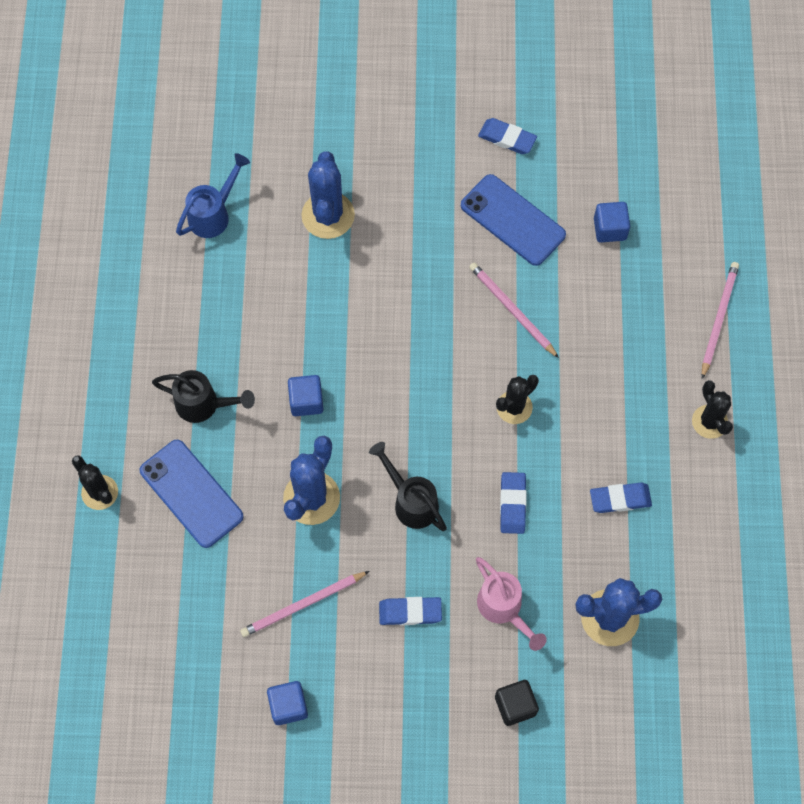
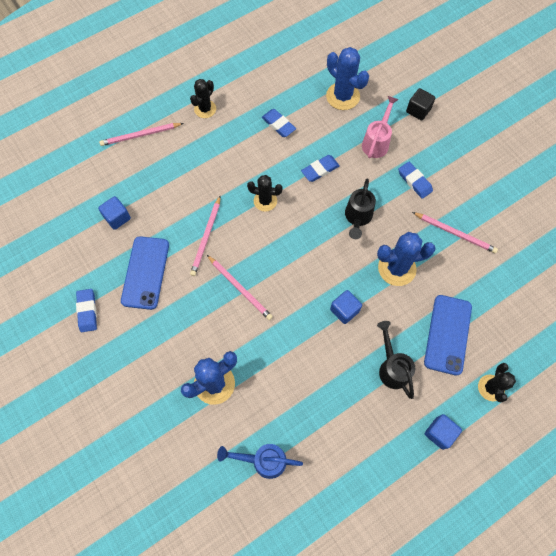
camera: 125 degrees left, 0 degrees up
blue cube [267,681,308,725] -> blue cube moved to [425,414,462,450]
none -> pink pencil [207,255,273,320]

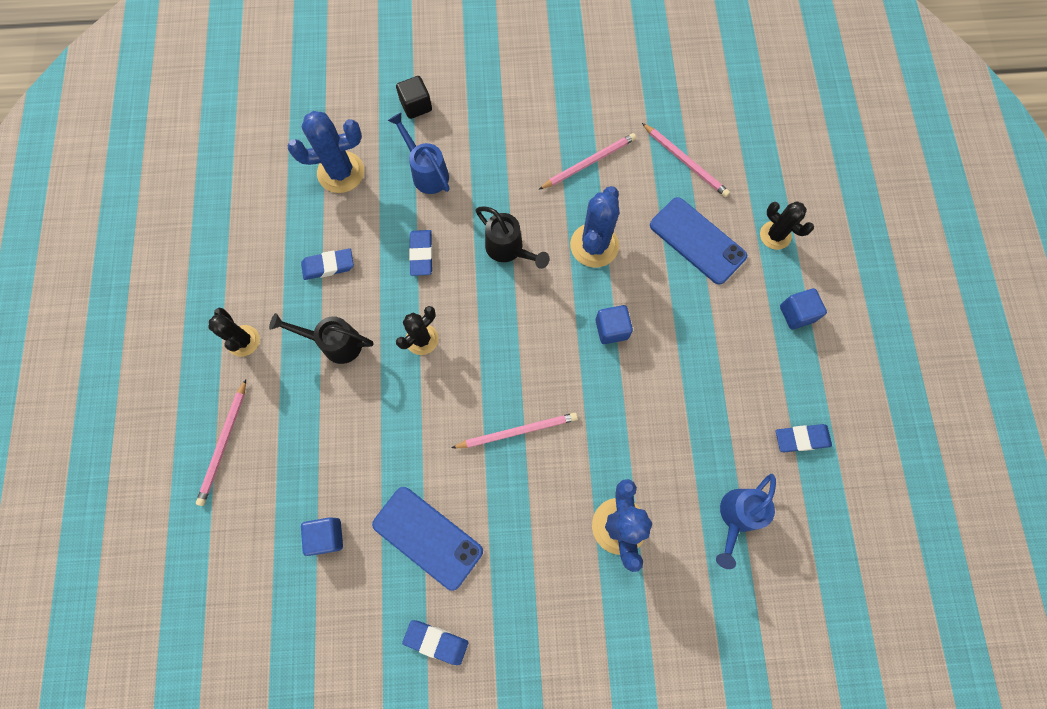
camera: 60 degrees left, 5 degrees up
pink pencil [190,196,221,276] -> pink pencil moved to [642,123,730,197]
pink watering can [362,96,399,158] -> blue watering can [388,112,449,194]
black watering can [377,321,415,399] -> black watering can moved to [269,313,373,364]
blue eraser [398,162,433,199] -> blue eraser moved to [776,424,832,452]

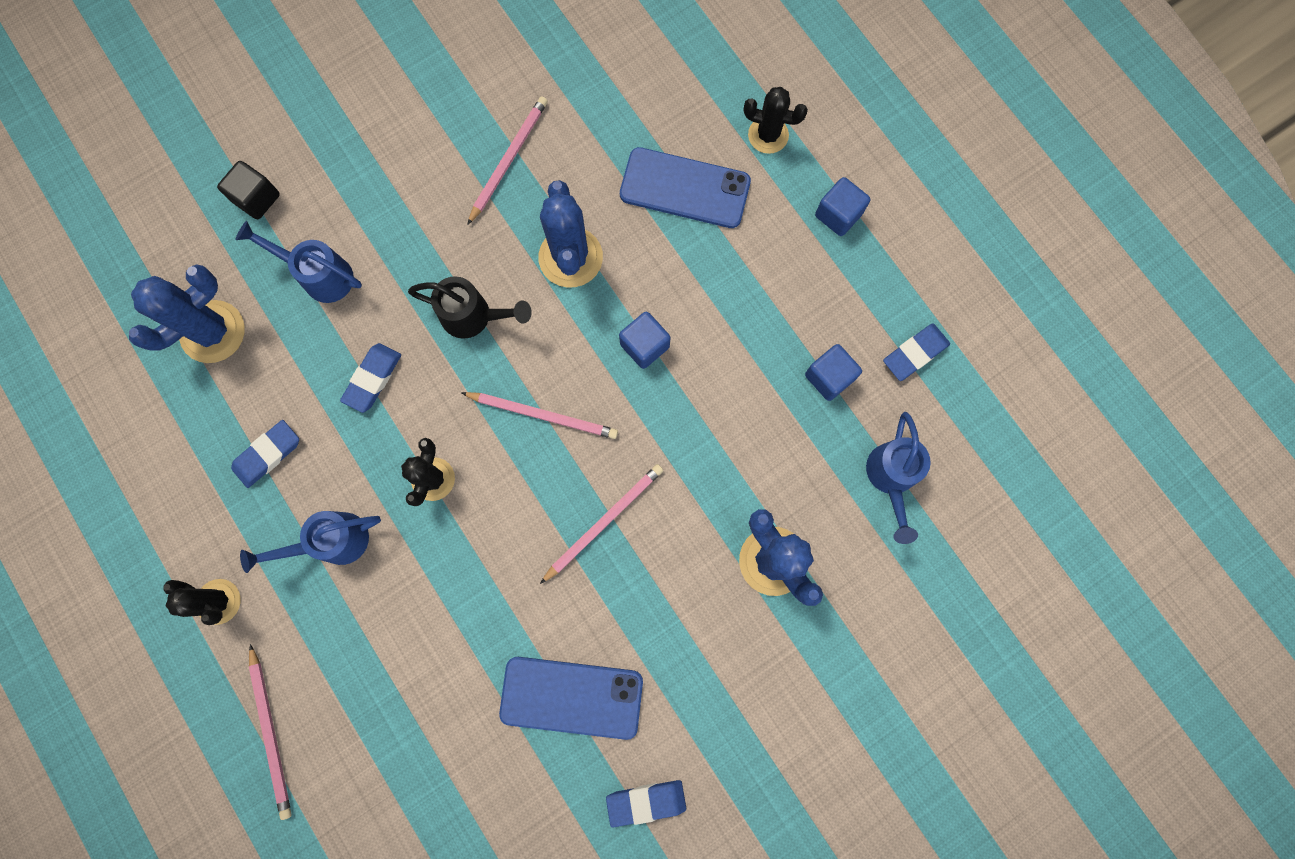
camera: 30 degrees left, 5 degrees up
black watering can [269,313,373,364] -> blue watering can [240,511,381,573]
blue cube [301,517,343,556] -> blue cube moved to [805,344,862,401]
blue eraser [409,230,433,276] -> blue eraser turned 60 degrees clockwise [340,343,401,413]
pink pencil [642,123,730,197] -> pink pencil moved to [461,392,618,439]

